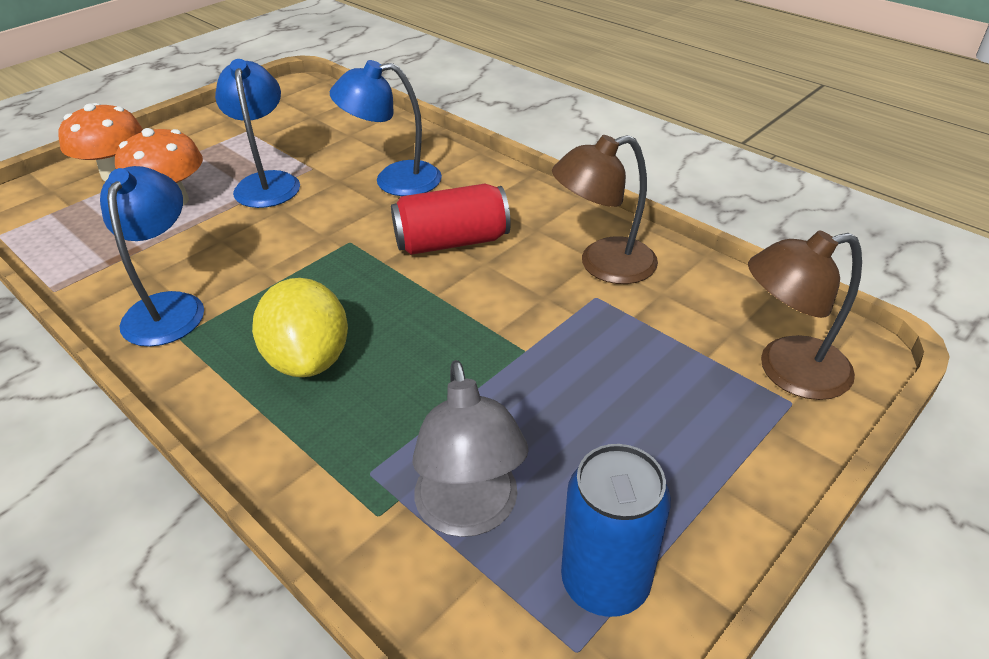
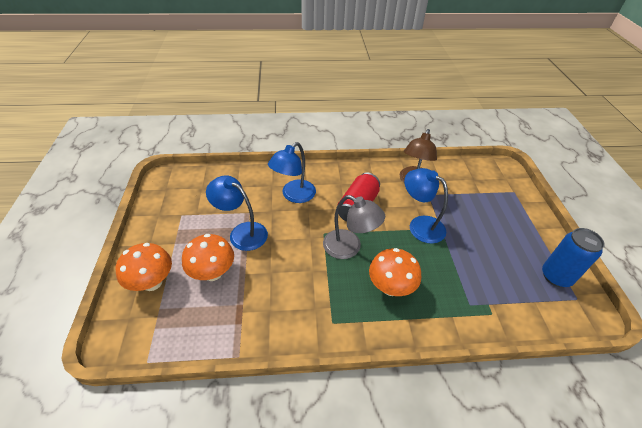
camera: 50 degrees left, 5 degrees up
blue lamp [100,166,204,347] -> blue lamp moved to [404,168,448,244]
yellow lemon [252,278,348,377] -> orange mushroom [369,248,421,296]
grey lamp [412,360,529,537] -> grey lamp moved to [323,195,385,259]
brown lamp [748,230,862,400] -> none

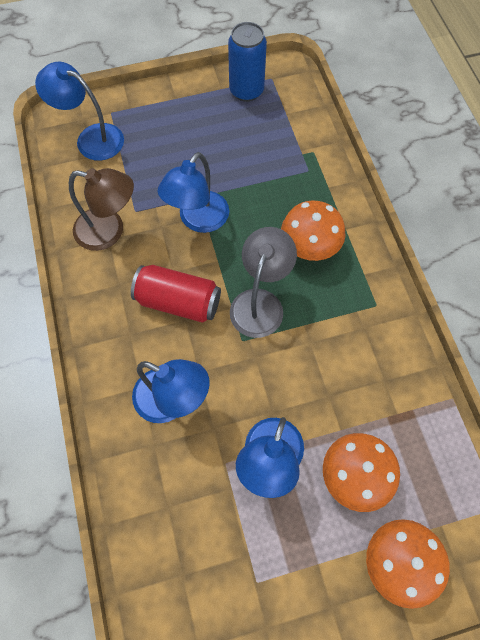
camera: 100 degrees left, 20 degrees up
none -> blue lamp [35,62,124,161]

